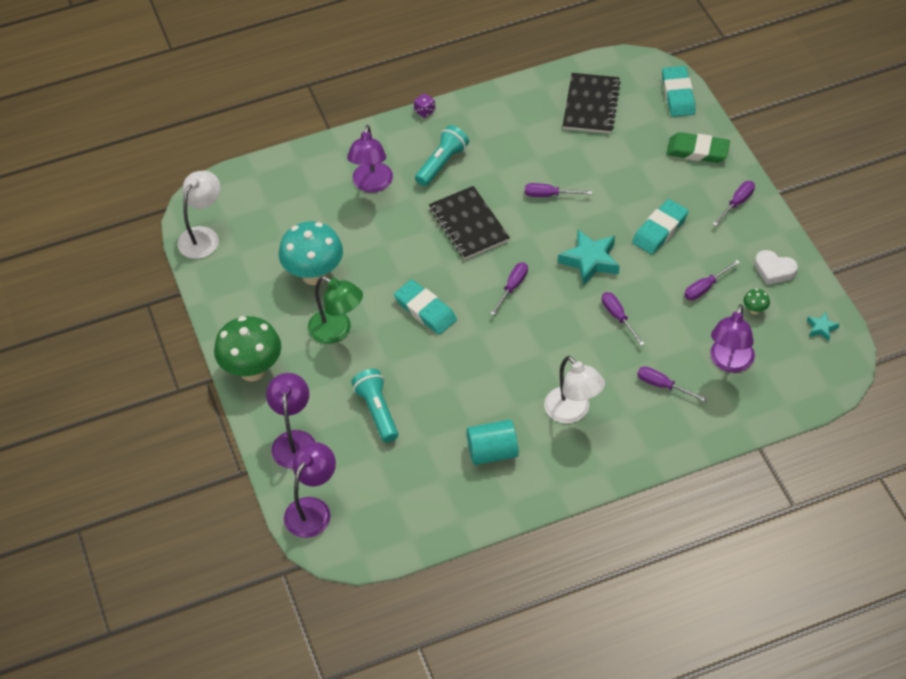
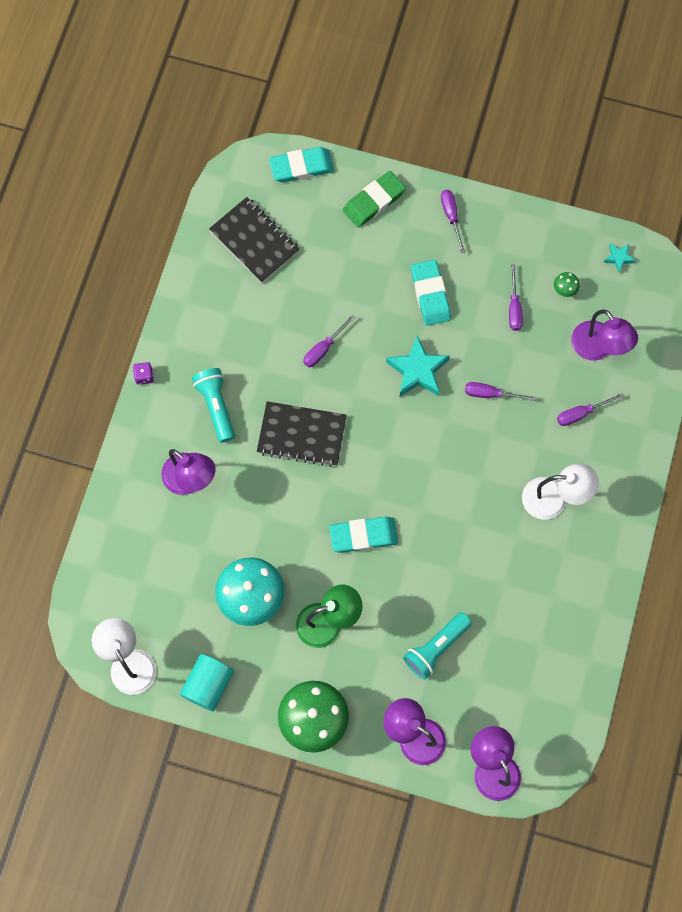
camera: 55 degrees left, 20 degrees up
turquoise flashlight [351,369,398,443] -> turquoise flashlight turned 60 degrees counterclockwise [403,612,472,680]
turquoise cylinder [467,419,519,465] -> turquoise cylinder moved to [180,654,234,711]
purple screwdriver [490,262,528,315] -> none
turquoise eraser [662,66,696,117] -> turquoise eraser turned 45 degrees counterclockwise [269,147,334,183]
white heart [755,250,798,285] -> none

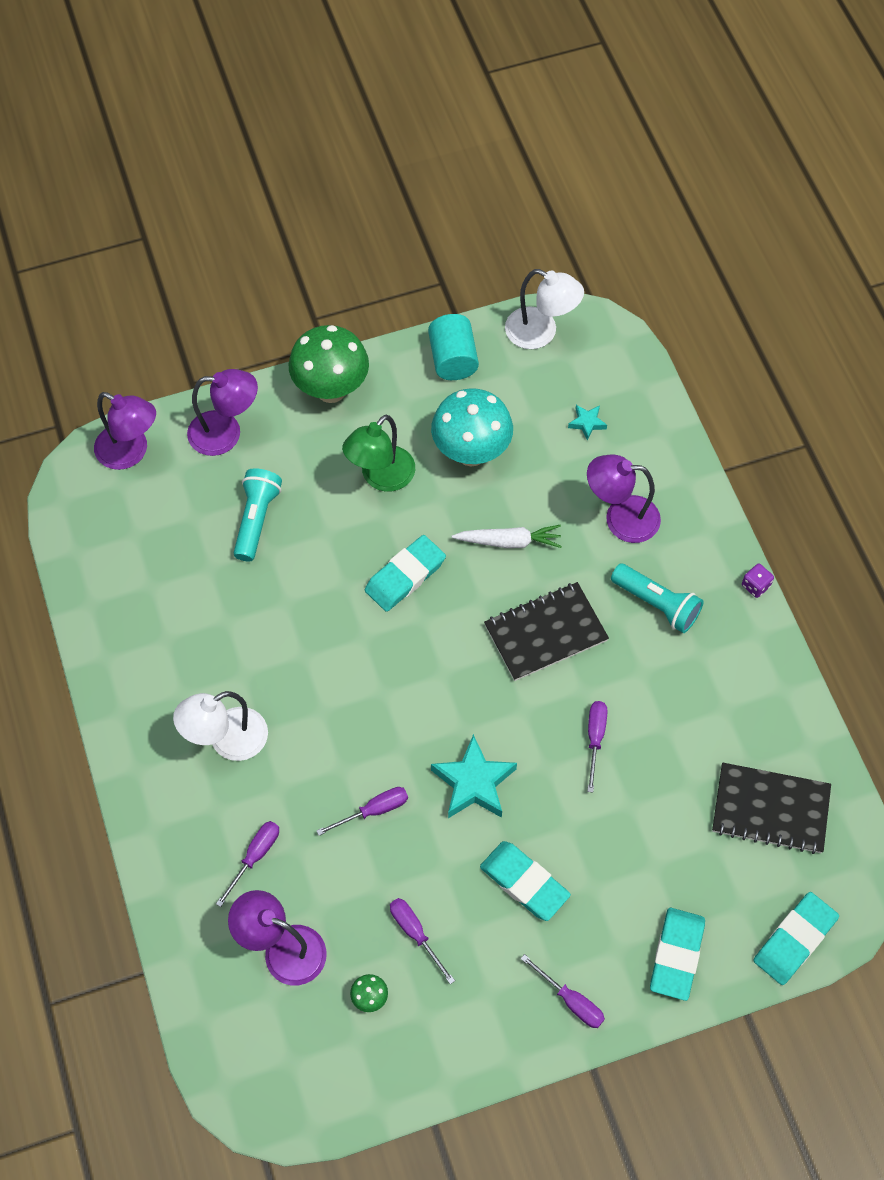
camera: 145 degrees right, 10 degrees down
green eraser [343,171,406,228] -> turquoise eraser [650,908,705,1001]
turquoise star [604,243,636,273] -> turquoise star moved to [568,405,607,440]
none -> white carrot [452,525,562,548]

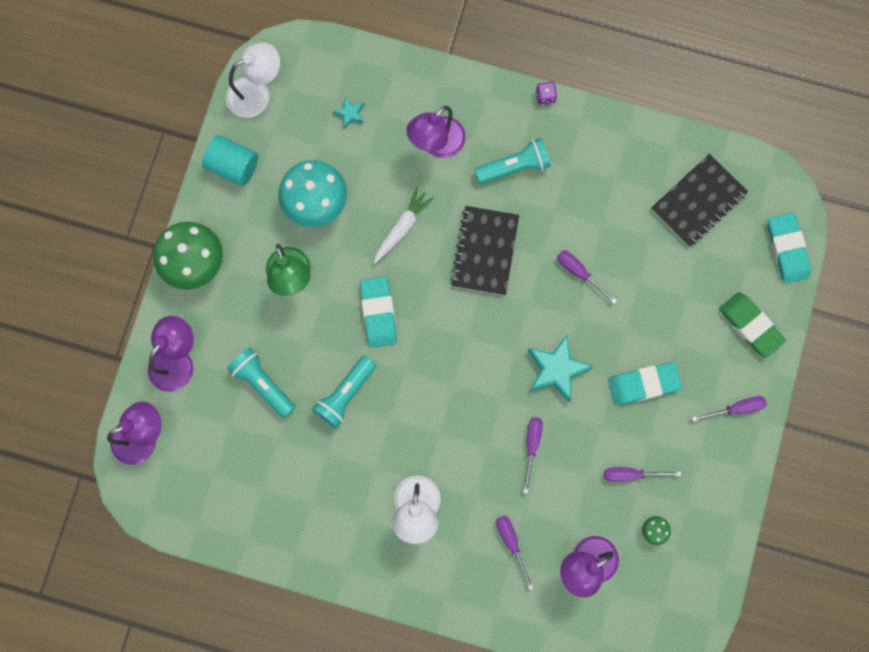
camera: 55 degrees left, 15 degrees up
turquoise eraser [650,908,705,1001] -> green eraser [719,292,786,358]
none -> turquoise flashlight [311,356,376,429]

